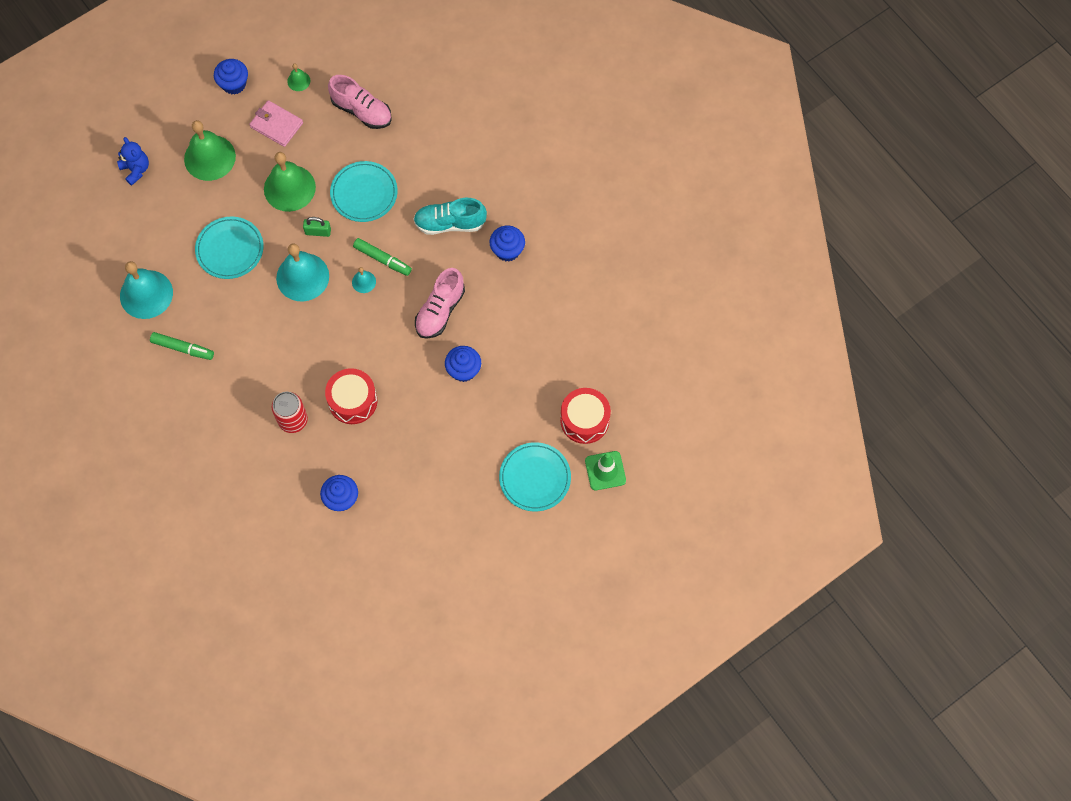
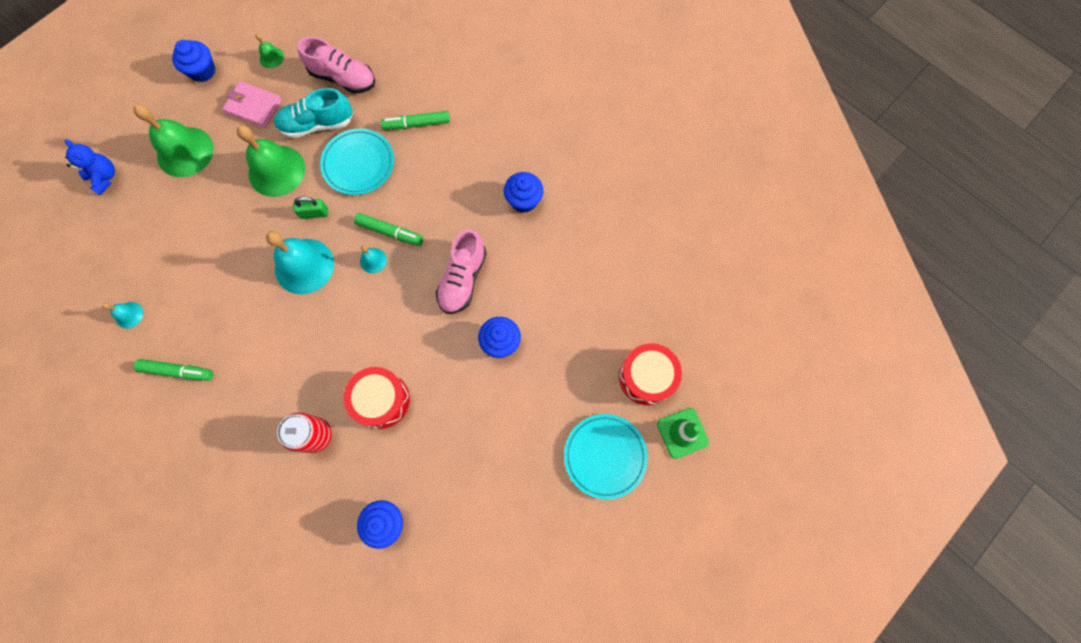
camera: 10 degrees left, 5 degrees up
turquoise bell [120,261,173,319] -> turquoise bell [102,302,143,329], size x0.46
turquoise plate [195,216,263,279] -> none
turquoise shoe [413,198,487,235] -> turquoise shoe moved to [274,88,353,138]
none -> green marker [381,111,450,130]

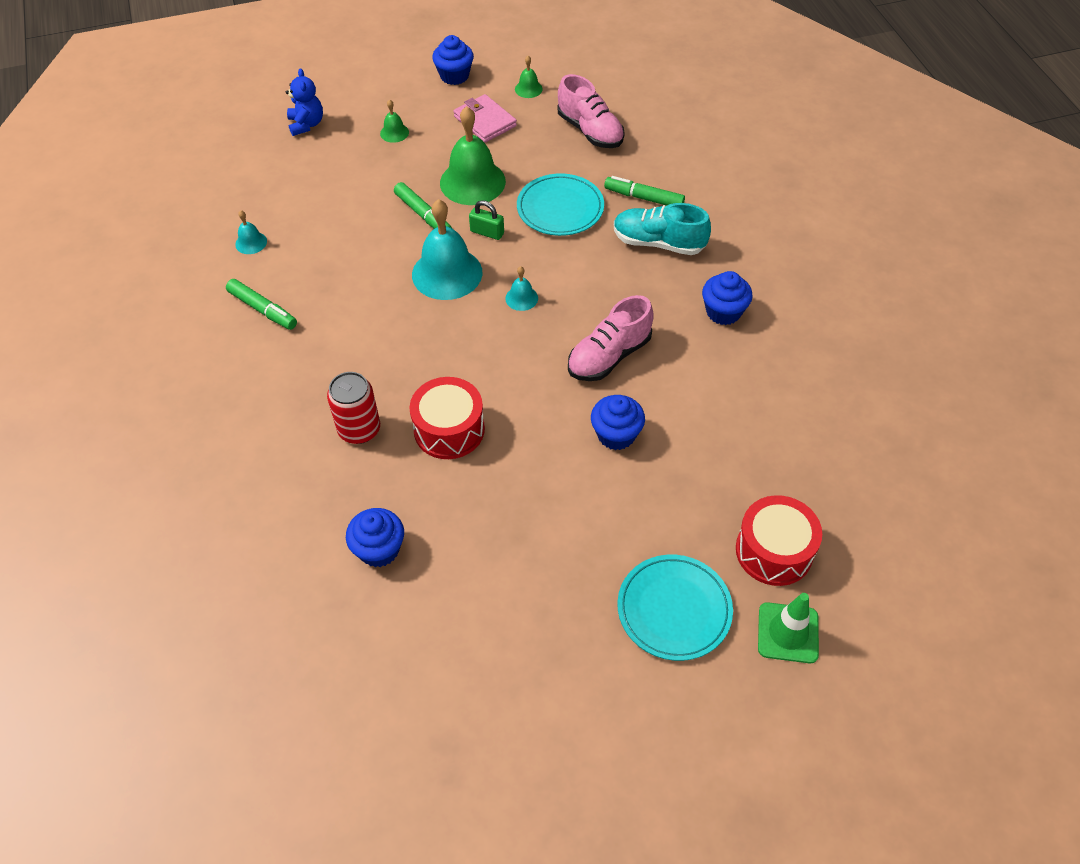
camera: 30 degrees right, 20 degrees down
green bell [133,104,214,177] -> green bell [380,99,409,143], size x0.46
turquoise shoe [274,88,353,138] -> turquoise shoe moved to [614,203,711,255]
green marker [354,213,423,246] -> green marker moved to [394,182,452,229]

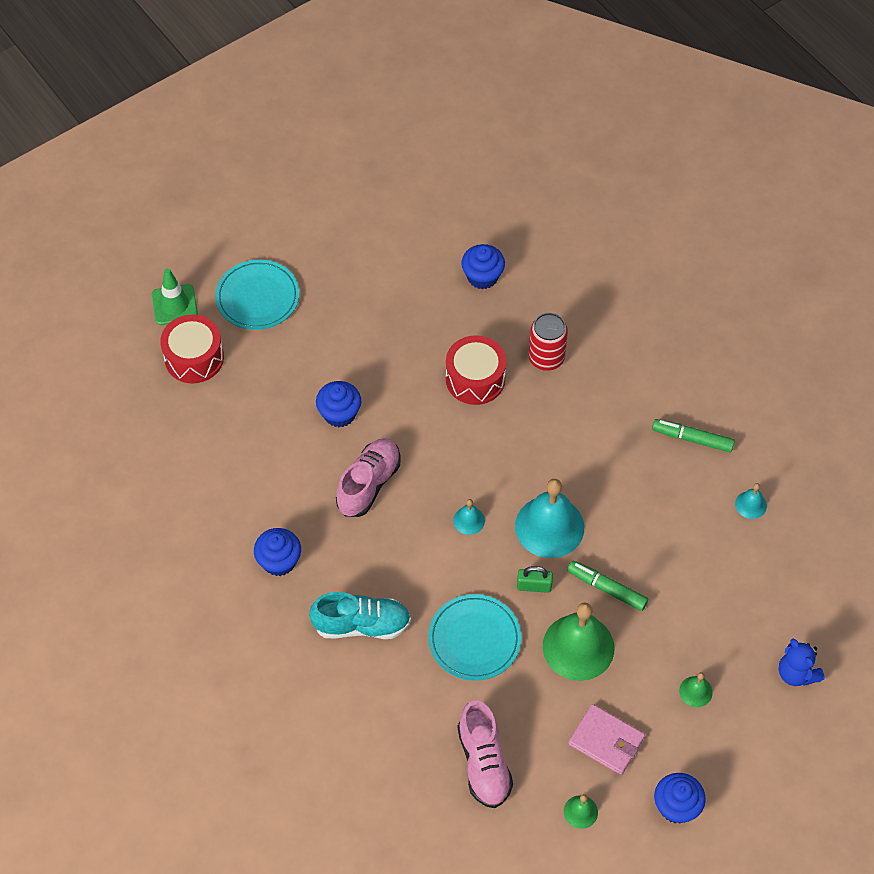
camera: 160 degrees right, 5 degrees up
pink shoe [558,74,625,148] -> pink shoe turned 135 degrees counterclockwise [458,701,513,808]
green marker [604,176,685,206] -> none

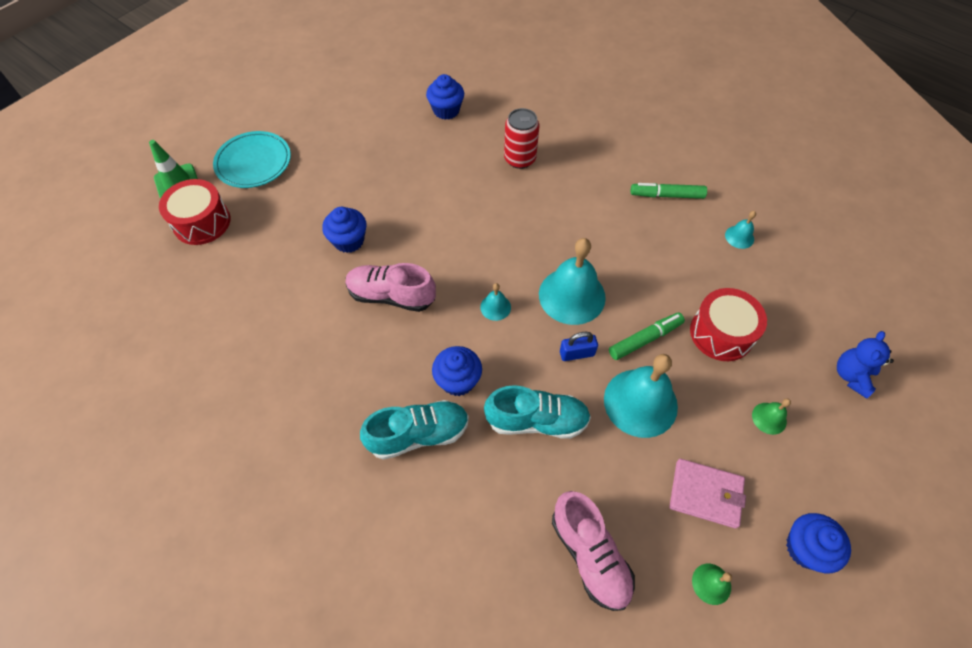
camera: 15 degrees left, 0 degrees up
blue cupcake [254,528,301,576] -> blue cupcake moved to [432,346,482,396]
pink shoe [336,438,401,517] -> pink shoe turned 90 degrees counterclockwise [346,263,436,312]
turquoise plate [428,594,522,681] -> turquoise shoe [484,385,591,439]
red drum [446,335,506,405] -> red drum moved to [690,288,767,361]
green padlock [517,566,553,593] -> blue padlock [560,332,598,361]
green bell [543,602,614,681] -> turquoise bell [604,354,678,438]
green marker [567,561,648,611] -> green marker turned 135 degrees clockwise [609,313,685,360]
blue teddy bear [779,639,824,686] -> blue teddy bear turned 75 degrees clockwise [837,331,894,399]

